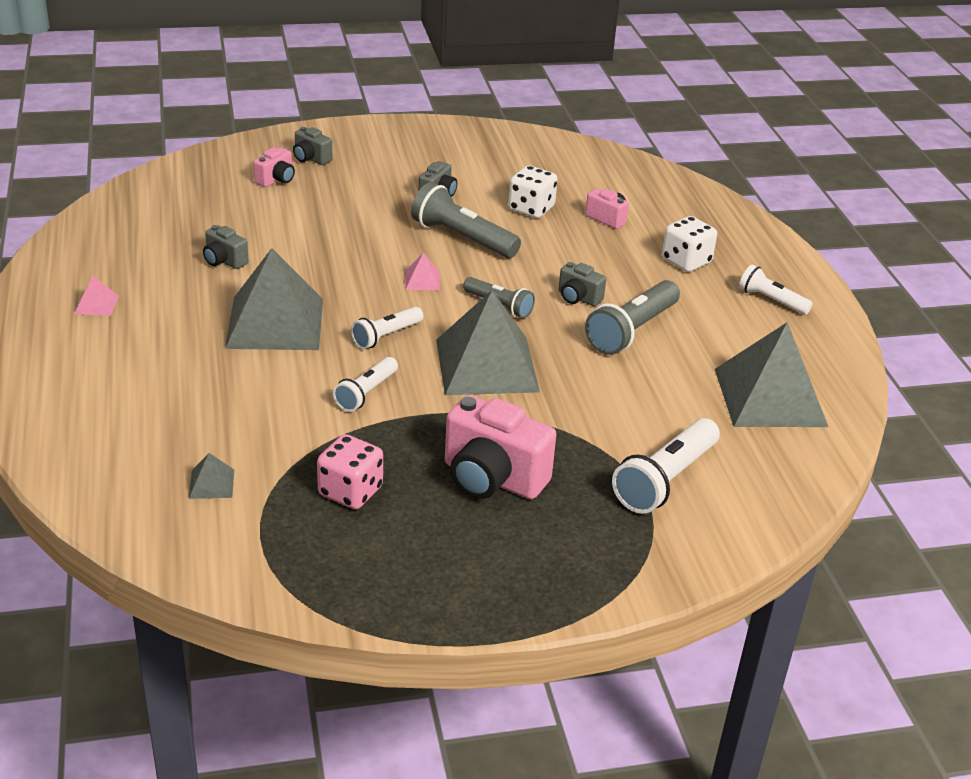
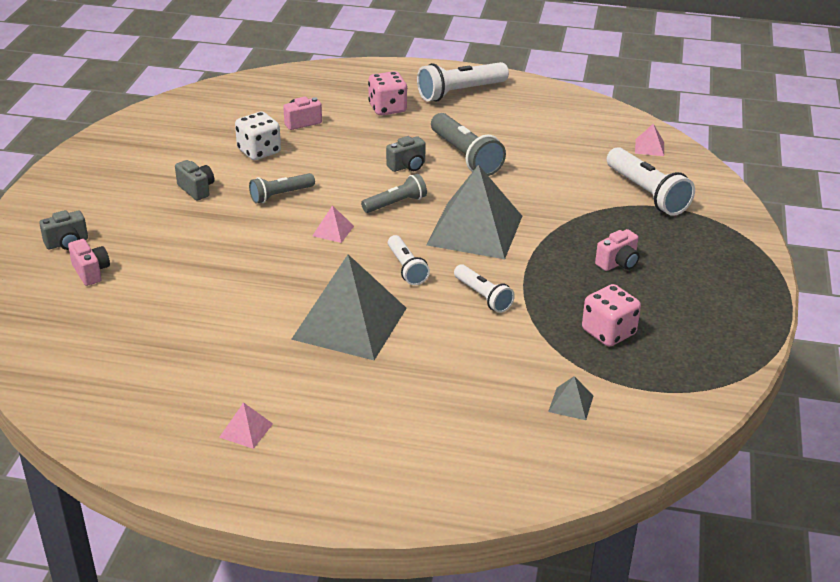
camera: 65 degrees left, 0 degrees up
grey camera [203,225,249,269] -> none
grey flashlight [411,182,521,258] -> grey flashlight [249,173,315,204], size x0.61
pink camera [445,395,557,499] -> pink camera [595,229,639,271], size x0.51
white dice [662,216,717,272] -> pink dice [368,71,407,115]
grey pyramid [715,322,828,427] -> none
white flashlight [739,264,813,315] -> white flashlight [417,62,509,102], size x1.64
none -> pink pyramid [635,124,664,156]

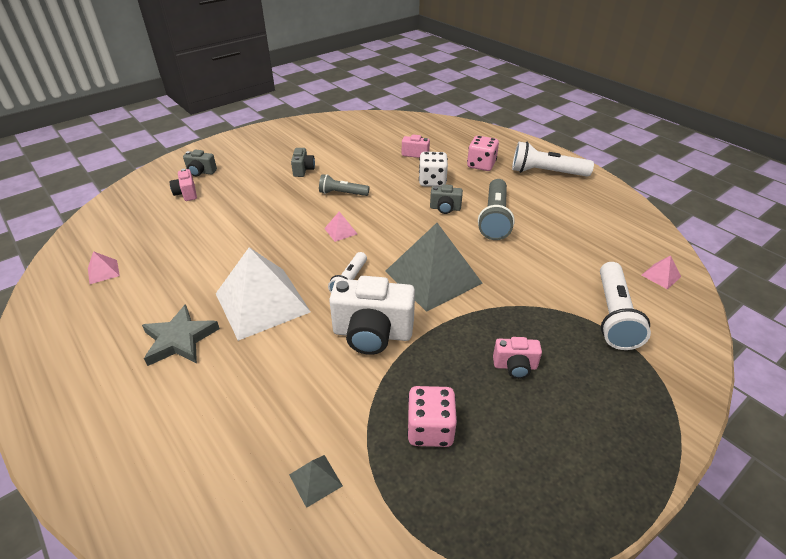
camera: 40 degrees right, 5 degrees up
pink camera [68,239,110,286] -> pink camera turned 150 degrees clockwise [169,169,197,201]
pink pyramid [219,402,273,449] -> pink pyramid moved to [88,251,120,284]
white dice [235,112,281,160] -> white dice moved to [419,152,448,187]
grey pyramid [291,255,407,360] -> white pyramid [216,247,311,341]
grey flashlight [361,174,427,213] -> none
white flashlight [454,264,515,313] -> white camera [329,276,415,355]
none -> grey star [142,304,220,366]

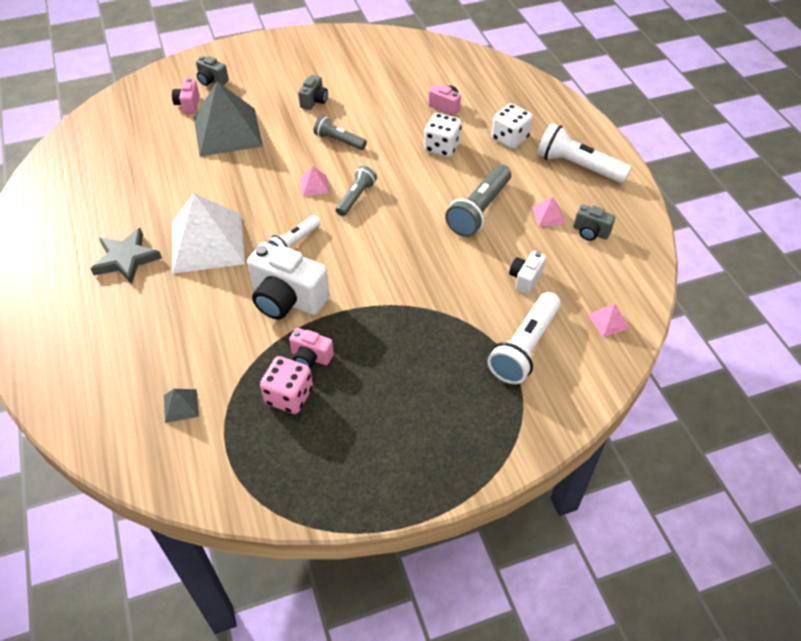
camera: 20 degrees right, 10 degrees up
pink pyramid [88,251,120,284] -> pink pyramid moved to [532,196,565,227]
grey pyramid [385,223,482,312] -> grey pyramid moved to [194,81,263,157]
grey camera [430,184,463,214] -> grey camera moved to [574,204,615,241]
pink dice [467,136,499,171] -> white dice [491,104,533,149]
pink camera [493,337,542,379] -> pink camera moved to [289,328,334,368]
none -> grey flashlight [336,166,377,216]
none -> white camera [509,251,546,295]

